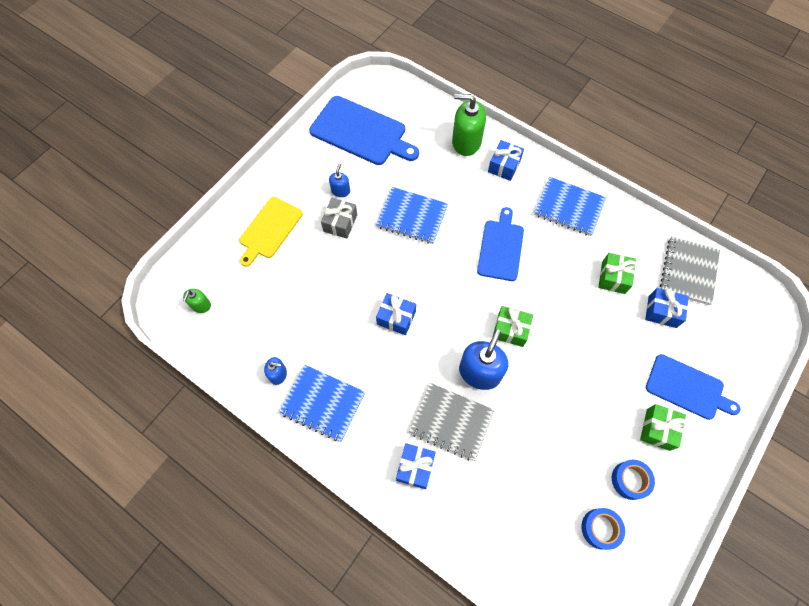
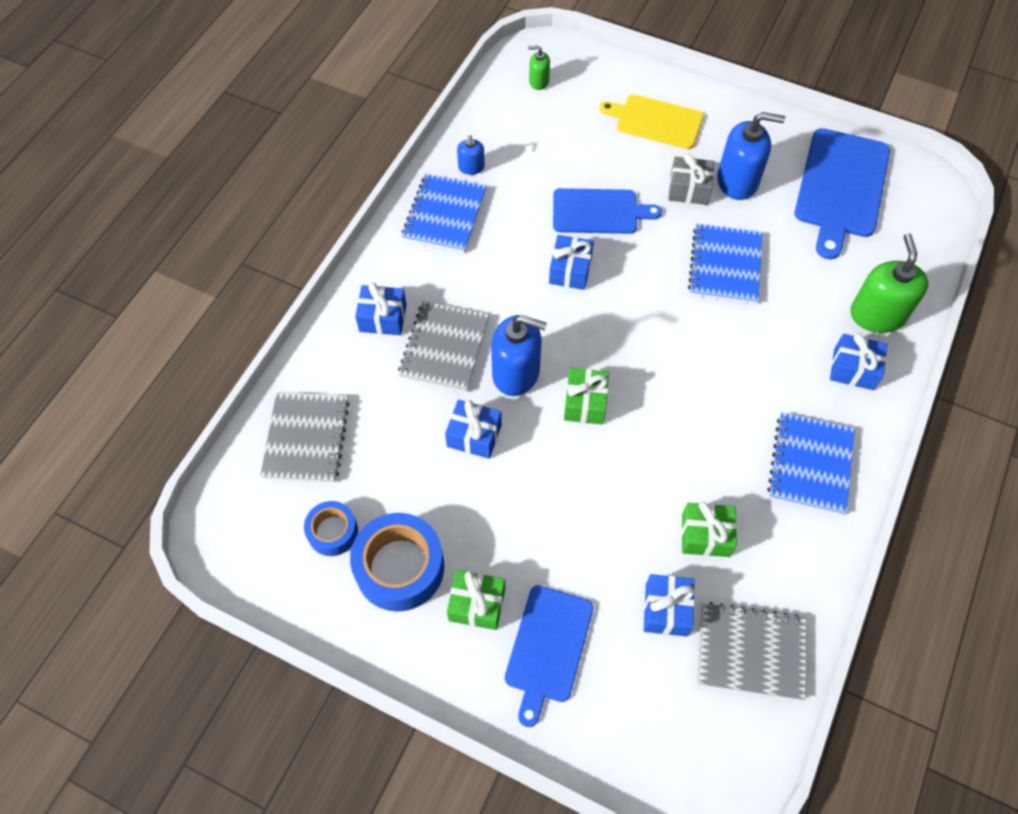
camera: 80 degrees right, 5 degrees down
blue soap dispenser [329,164,350,197] -> blue soap dispenser [717,112,785,200], size x1.96
blue cutting board [477,207,524,281] -> blue cutting board moved to [553,188,662,234]
blue tape [612,460,655,500] -> blue tape [350,513,444,612], size x1.74
none -> grey notebook [260,392,350,483]
none -> blue gift [445,399,502,459]

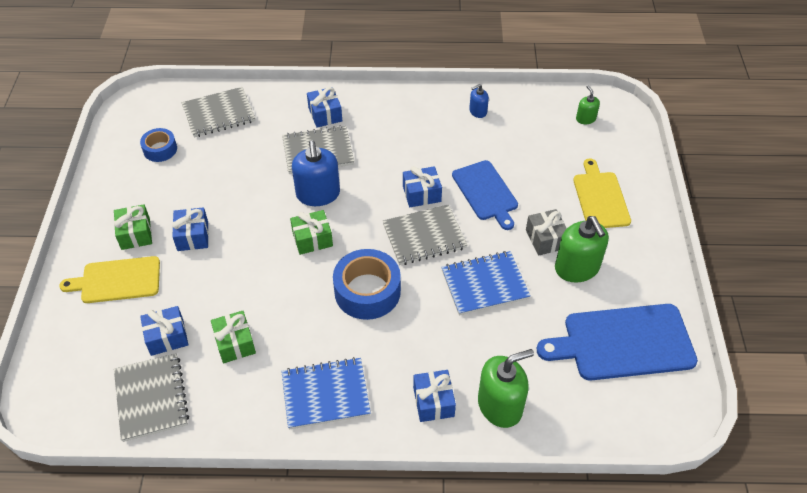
camera: 65 degrees right, 10 degrees down
blue tape [350,513,444,612] -> blue tape moved to [333,249,401,320]
blue notebook [402,174,487,253] -> none
blue gift [445,399,502,459] -> blue gift moved to [172,207,209,251]
blue cutting board [505,585,594,727] -> yellow cutting board [59,256,160,303]
blue soap dispenser [717,112,785,200] -> green soap dispenser [555,216,609,282]
none -> grey notebook [383,204,467,265]

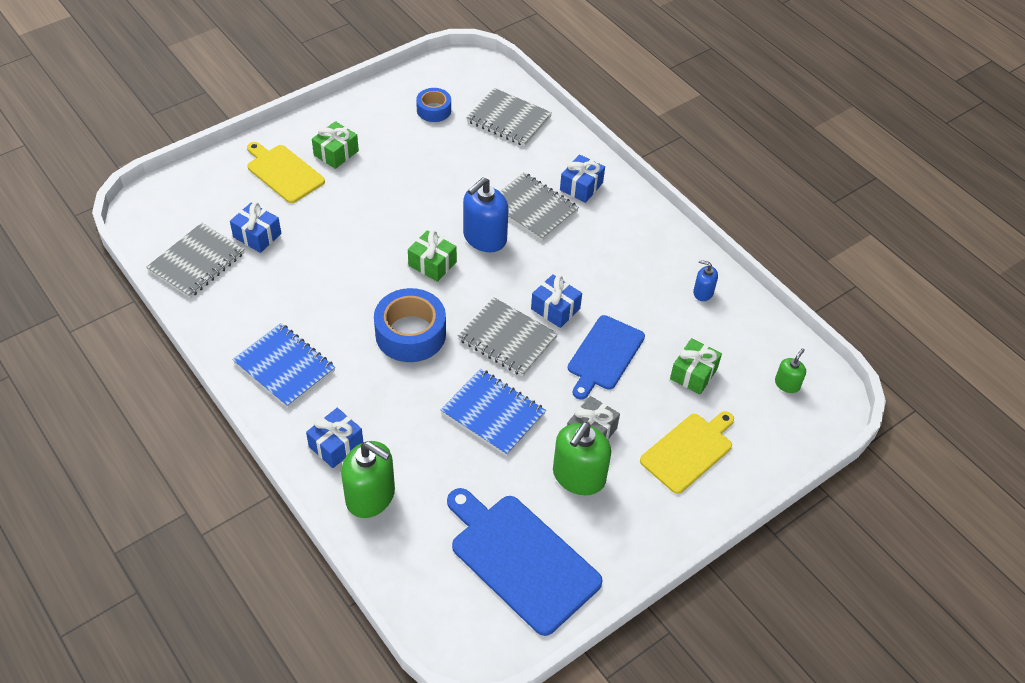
camera: 50 degrees right, 0 degrees up
blue gift [172,207,209,251] -> none
green gift [211,311,256,363] -> green gift moved to [670,338,722,395]

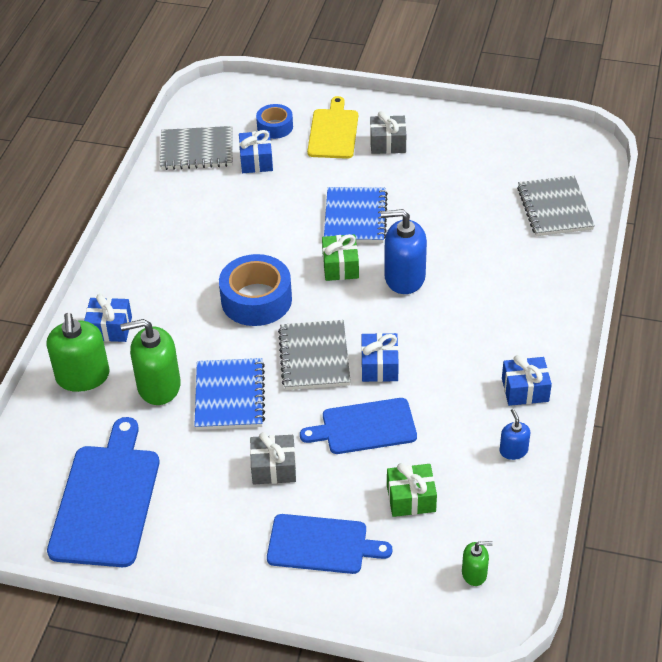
camera: 55 degrees right, 5 degrees down
blue notebook [232,323,335,408] -> blue notebook moved to [324,187,388,243]
green gift [312,121,359,169] -> grey gift [370,111,406,154]
blue tape [416,88,451,122] -> blue tape moved to [256,104,293,139]
grey notebook [499,172,579,241] -> none
green soap dispenser [553,422,611,495] -> green soap dispenser moved to [120,319,181,405]
blue gift [560,154,605,203] -> blue gift moved to [502,355,552,406]
yellow cutting board [640,411,734,494] -> blue cutting board [267,514,392,574]

